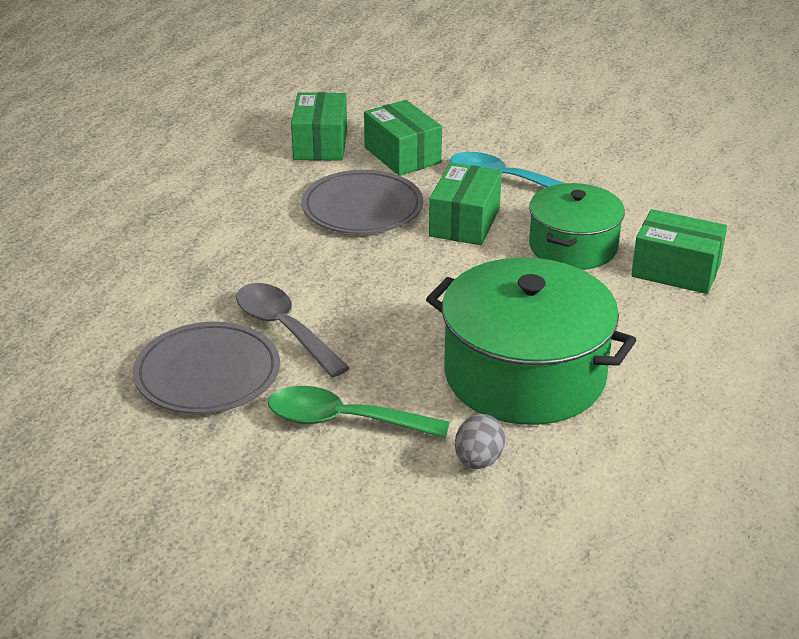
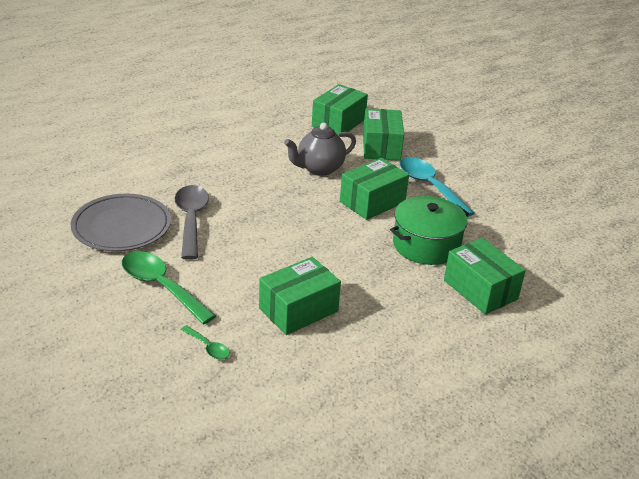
camera: 30 degrees right, 0 degrees up
grey plate [301,170,423,234] -> grey teapot [284,123,356,176]
green pot [426,258,636,425] -> green box [259,257,341,335]
grey egg [455,414,505,469] -> green spoon [181,325,230,360]

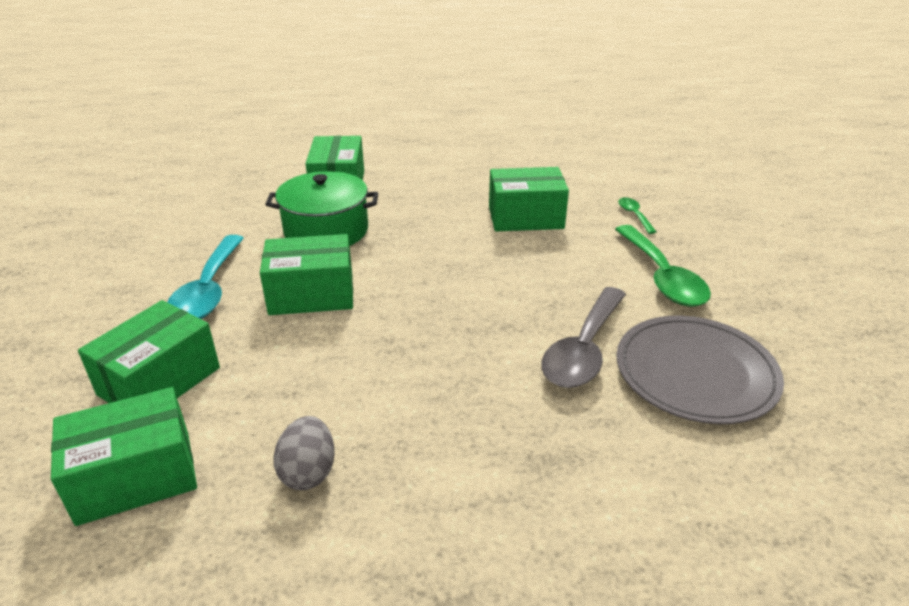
camera: 145 degrees left, 0 degrees up
grey teapot [284,123,356,176] -> none
none -> grey egg [273,416,335,490]

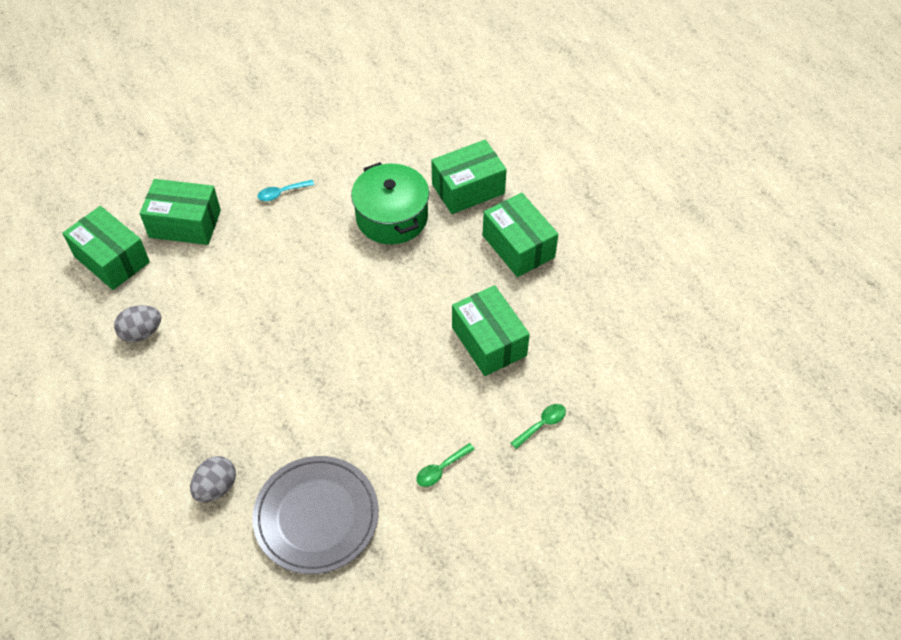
camera: 65 degrees right, 20 degrees up
turquoise spoon [167,235,244,319] -> turquoise spoon [257,180,314,201], size x0.47
green box [260,234,353,315] -> green box moved to [483,193,558,277]
grey spoon [541,287,626,388] -> none
green spoon [615,225,711,307] -> green spoon [416,443,475,487], size x0.47
none -> grey egg [190,456,236,502]

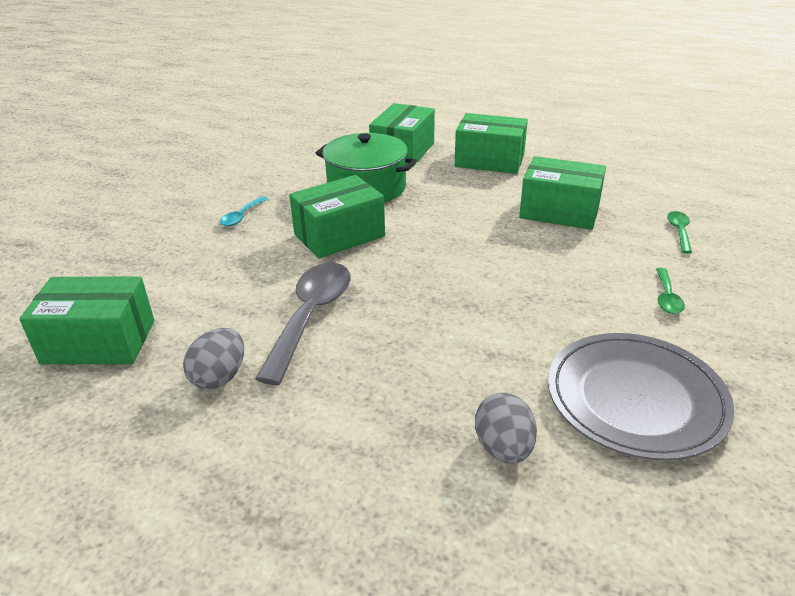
camera: 40 degrees left, 20 degrees down
green box [140,179,221,245] -> green box moved to [289,175,385,259]
none -> grey spoon [256,263,351,385]

